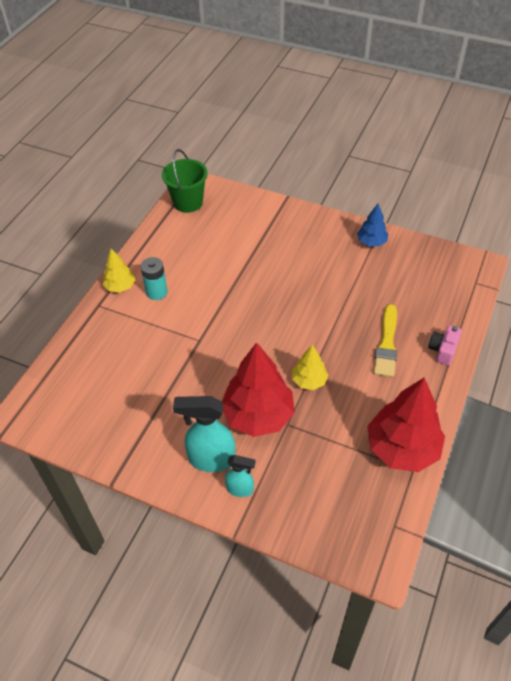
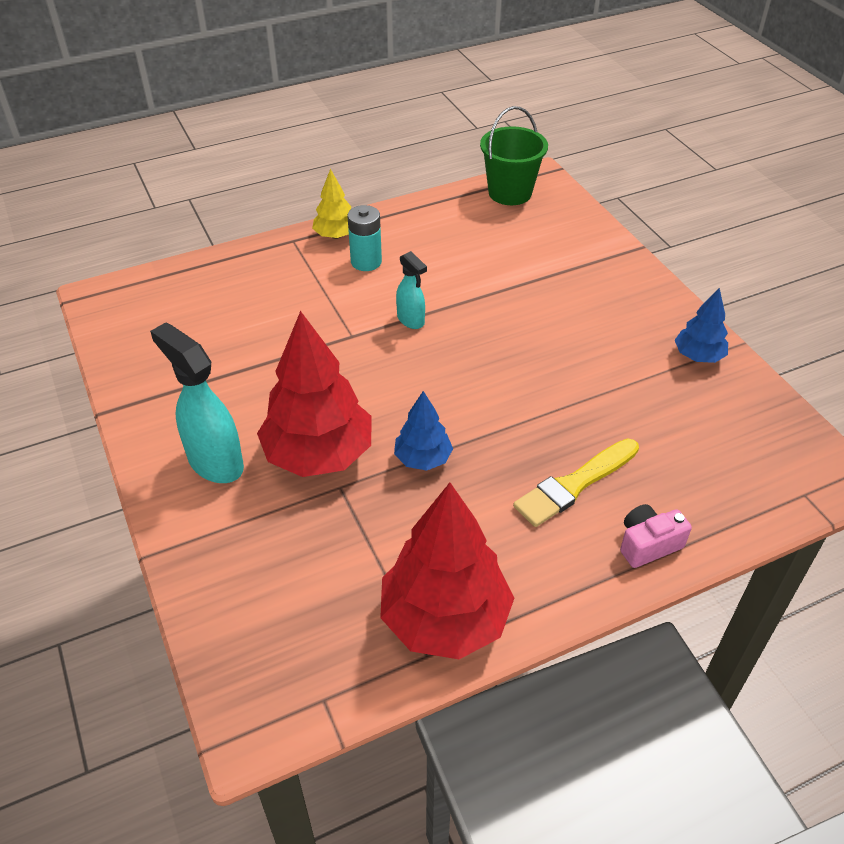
camera: 40 degrees right, 5 degrees down
turquoise spray bottle [225,455,256,497] -> turquoise spray bottle moved to [396,251,427,329]
yellow tree [292,345,329,390] -> blue tree [394,391,453,471]

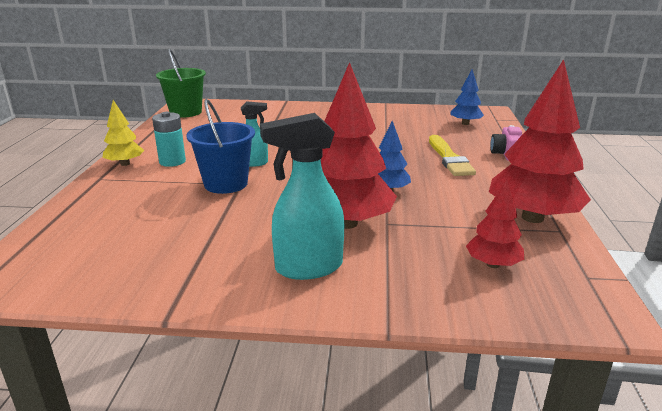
camera: 60 degrees left, 20 degrees down
blue tree [675,288,728,363] -> blue tree moved to [450,69,484,125]
none -> blue bucket [186,99,255,194]
none -> red tree [466,180,524,268]

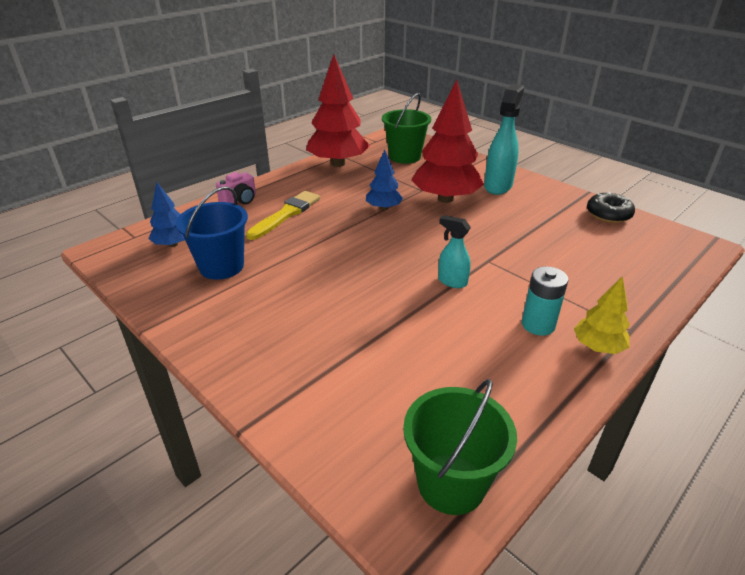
camera: 140 degrees left, 10 degrees up
blue bucket [186,99,255,194] -> blue bucket moved to [176,186,248,280]
turquoise spray bottle [260,113,344,280] -> turquoise spray bottle turned 90 degrees counterclockwise [484,84,524,195]
red tree [466,180,524,268] -> green bucket [382,93,431,164]
none -> black donut [587,191,635,223]

